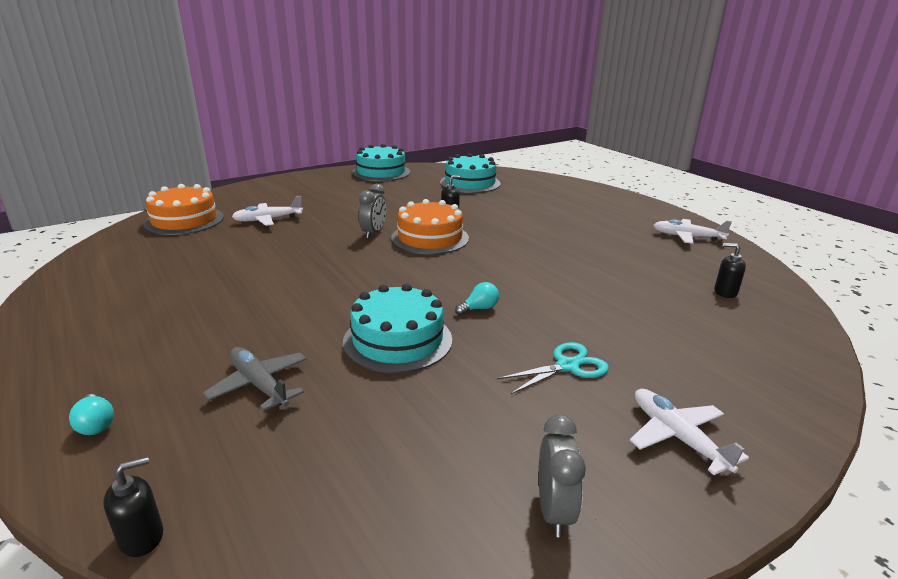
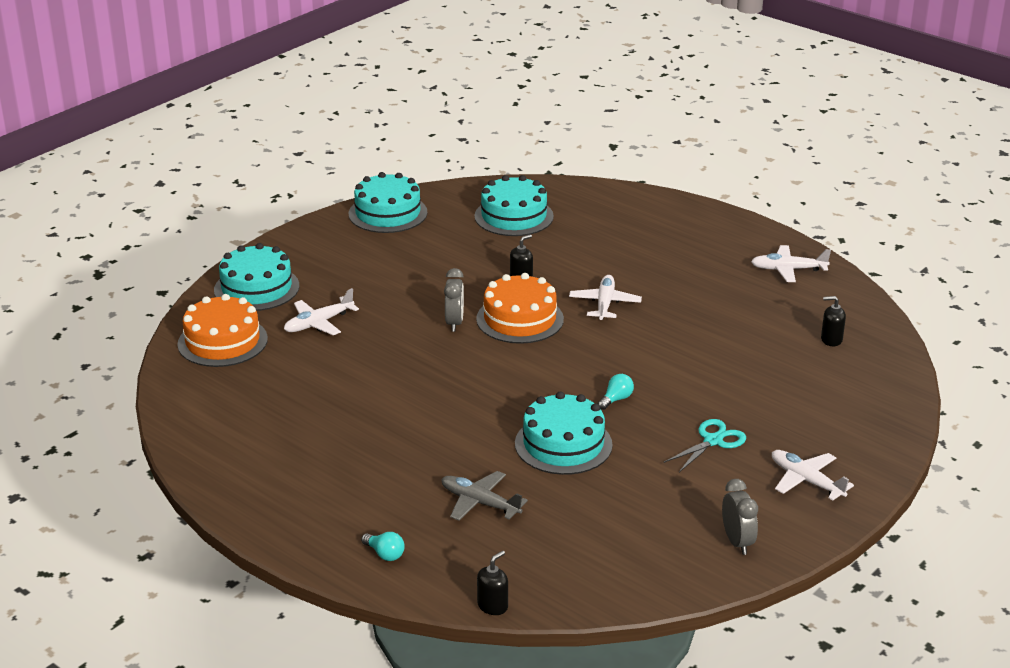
camera: 15 degrees left, 5 degrees up
none -> turquoise cake [214,243,299,311]
none -> white plane [569,275,642,320]

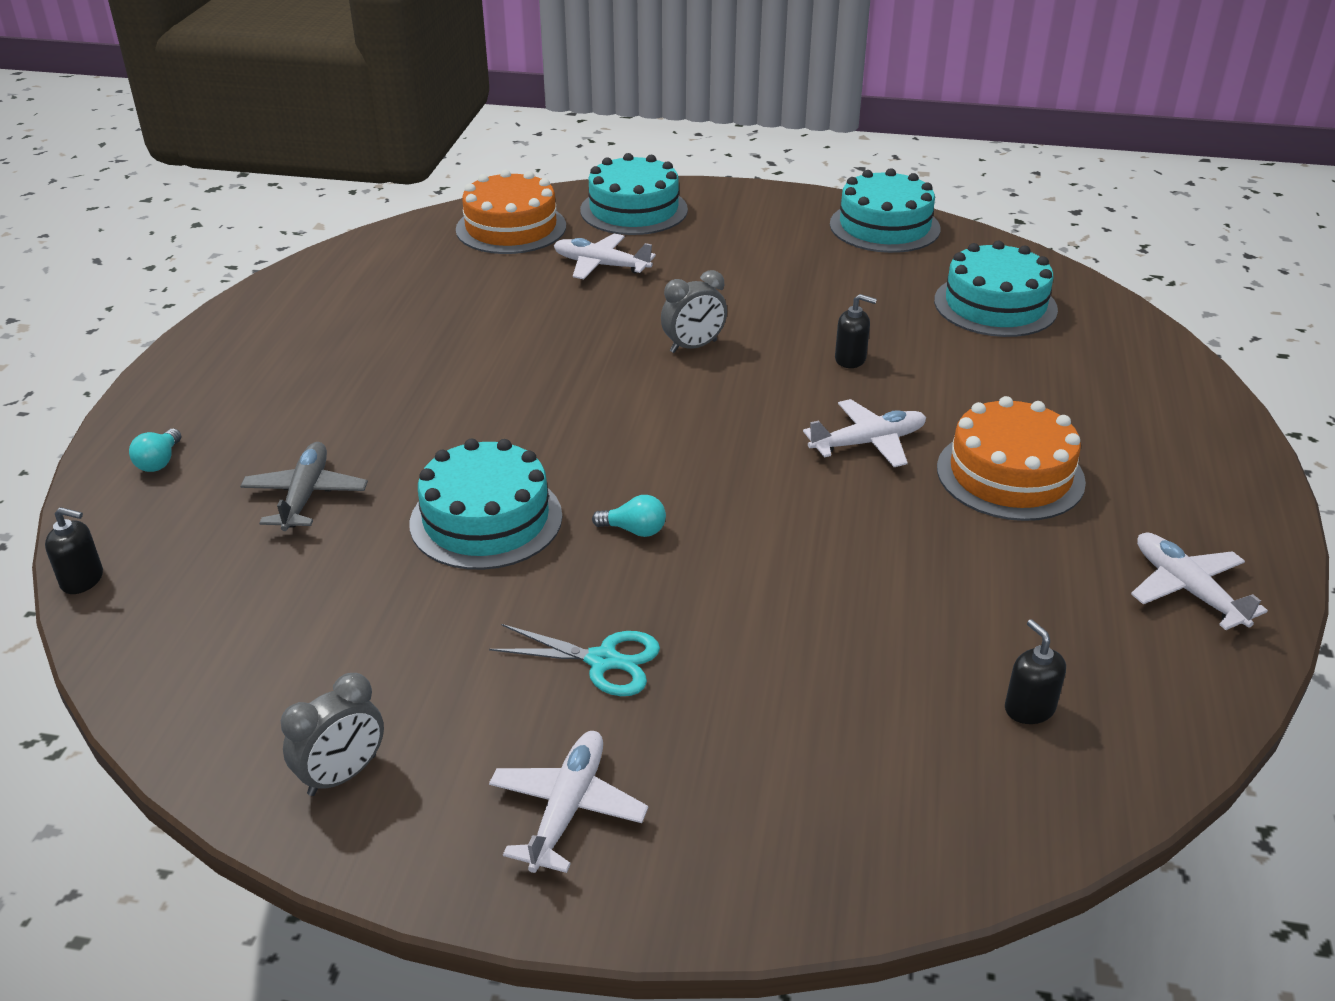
camera: 60 degrees right, 5 degrees up
orange cake [476,273,564,344] -> orange cake moved to [937,396,1086,521]

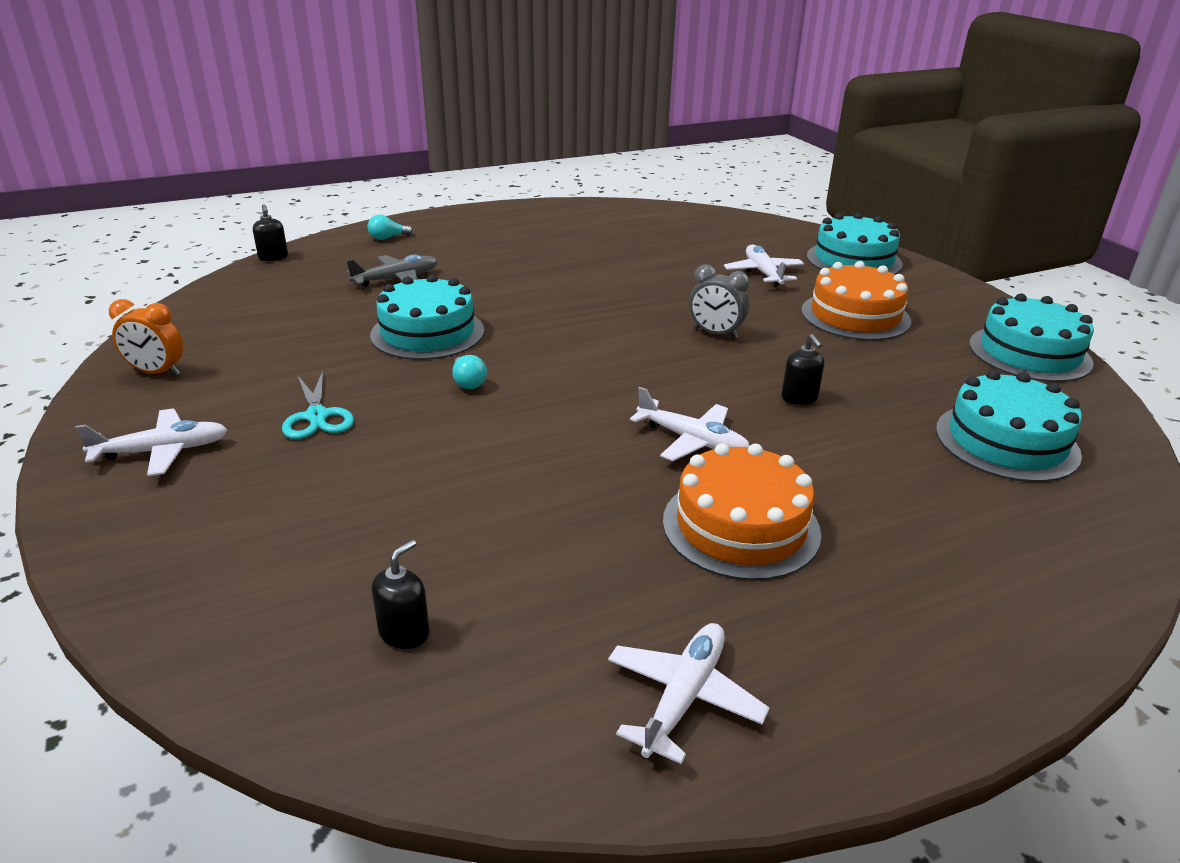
camera: 55 degrees right, 5 degrees down
grey clock [281,673,384,796] -> orange clock [109,299,183,376]
orange cake [456,170,566,254] -> orange cake moved to [801,261,911,341]

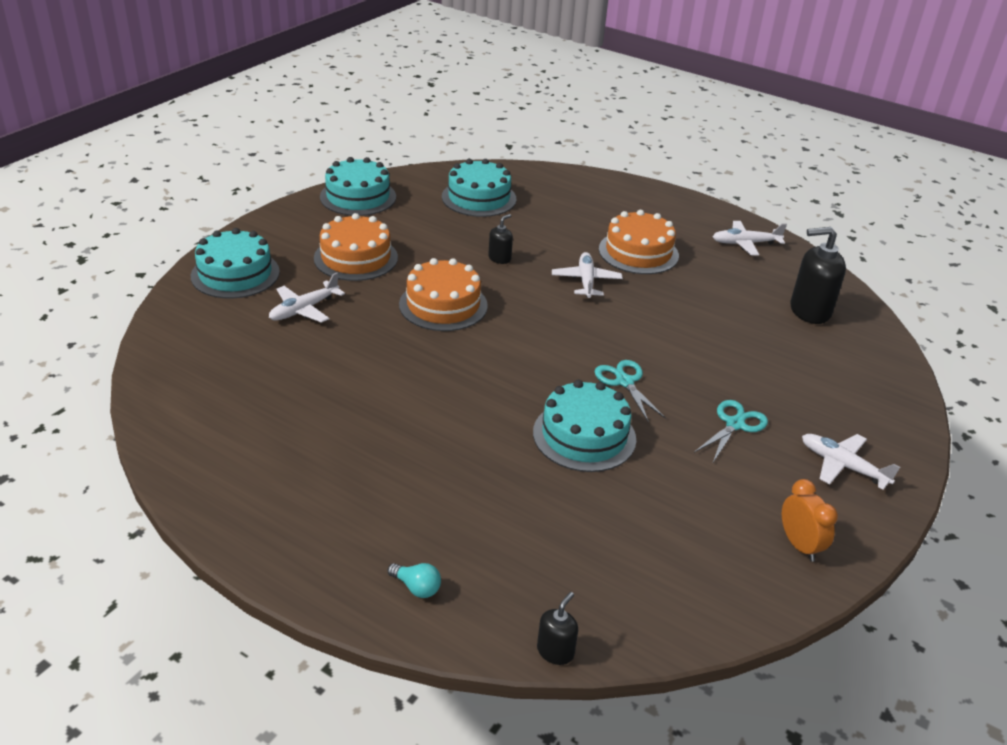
camera: 125 degrees left, 5 degrees up
grey plane [346,255,438,287] -> none
black soap dispenser [372,540,430,649] -> black soap dispenser [790,227,846,324], size x1.94
turquoise light bulb [452,355,487,389] -> turquoise scissors [595,360,666,422]
grey clock [689,264,750,339] -> orange cake [399,258,488,331]

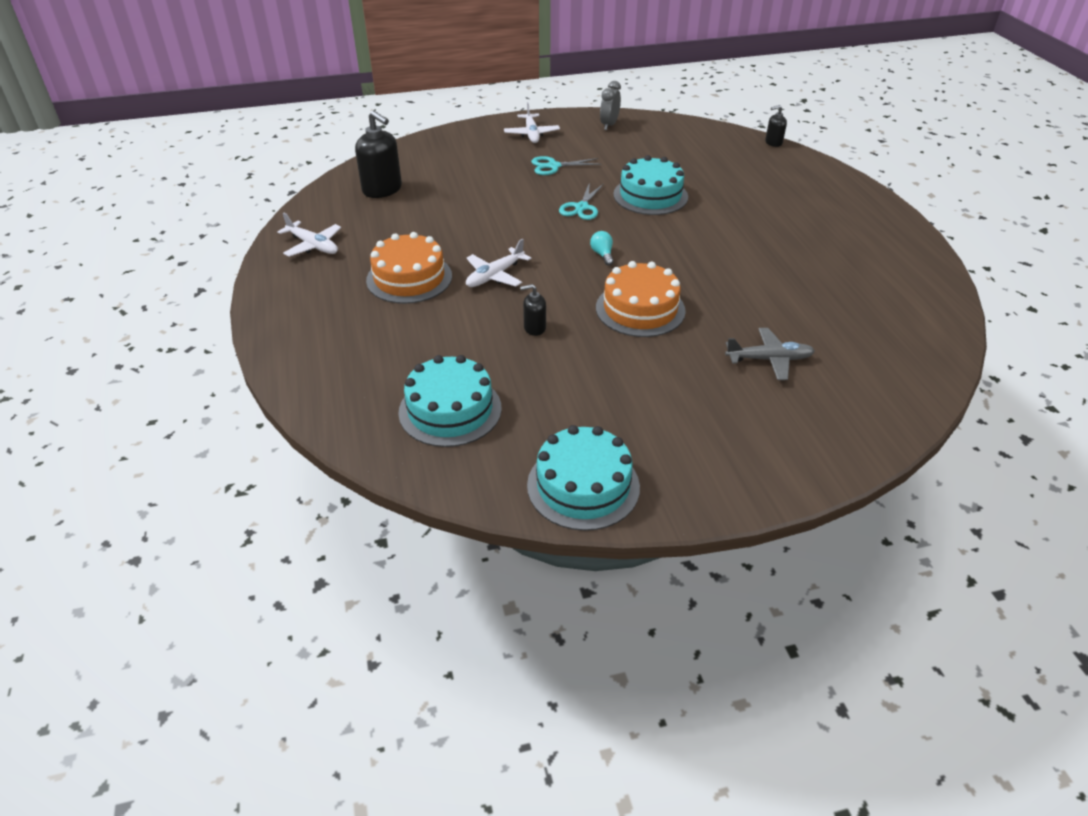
camera: 135 degrees left, 5 degrees up
turquoise cake [191,228,280,298] -> none
white plane [269,272,345,323] -> grey plane [725,328,815,380]
orange cake [314,213,398,281] -> none
turquoise light bulb [388,563,441,598] -> turquoise light bulb moved to [590,231,614,266]
orange clock [782,479,838,562] -> grey clock [600,81,621,130]

